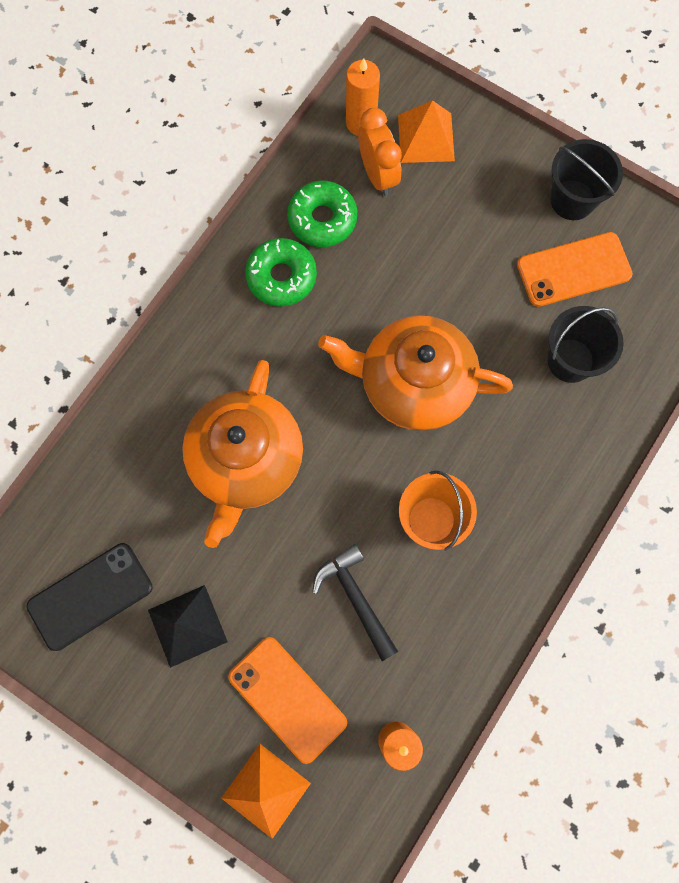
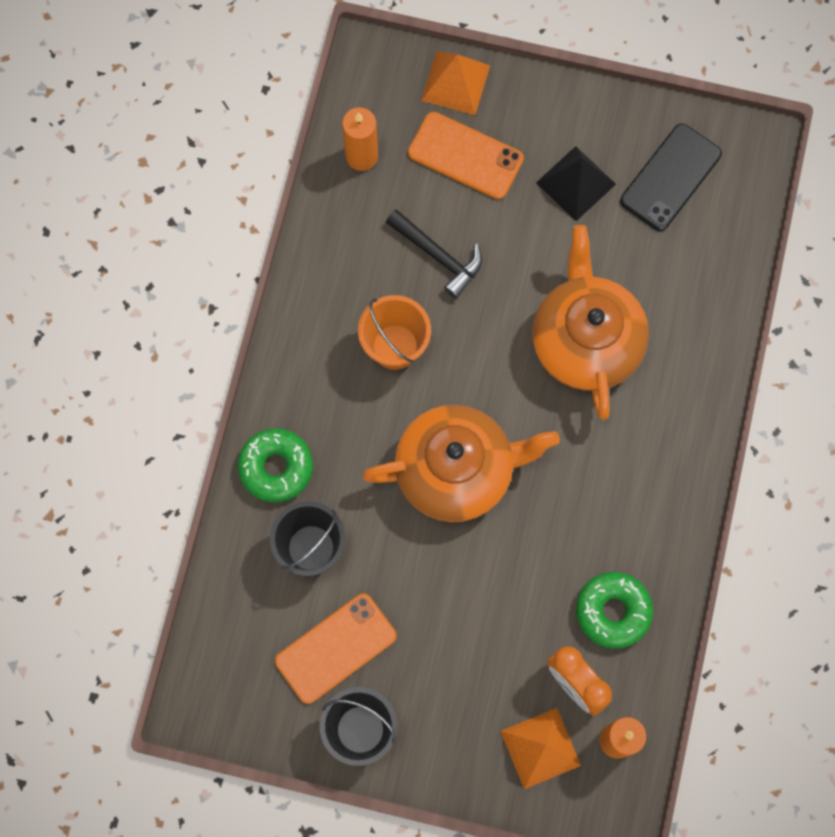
camera: 160 degrees right, 0 degrees up
green donut [245,238,317,307] -> green donut moved to [238,428,313,502]

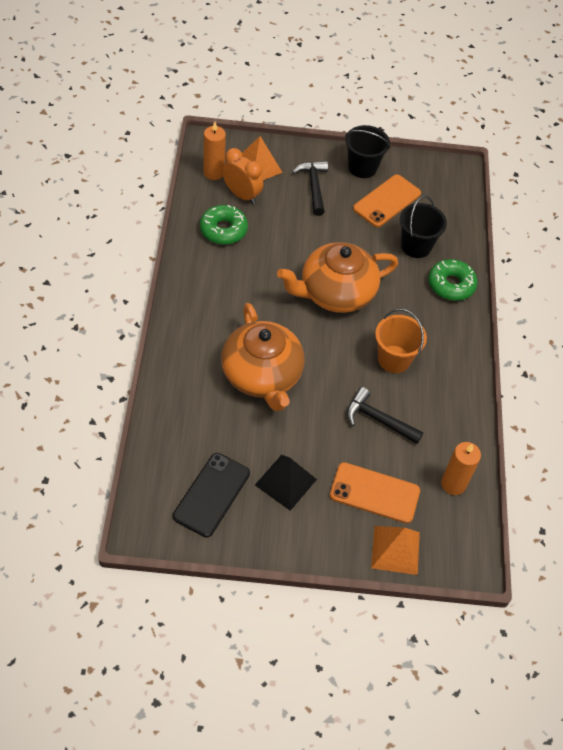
camera: 165 degrees right, 20 degrees down
none -> black hammer [293,161,328,216]

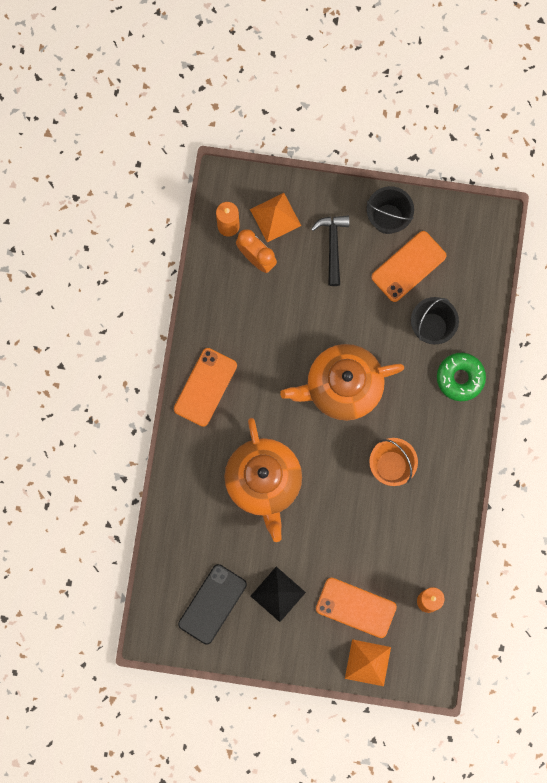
camera: 10 degrees right, 25 degrees up
green donut [200,205,248,245] -> none
black hammer [347,387,423,444] -> none
none -> orange phone [174,348,237,427]

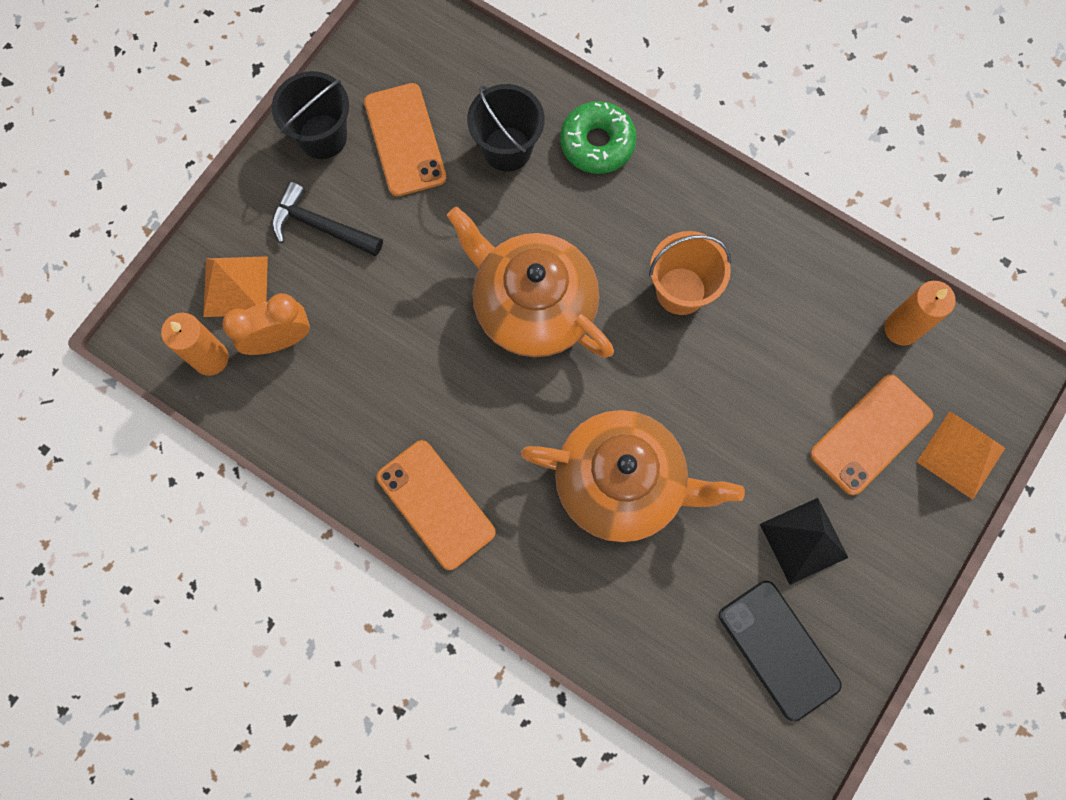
camera: 65 degrees left, 5 degrees down
orange teapot [280,344,404,420] -> orange teapot turned 120 degrees clockwise [447,206,614,358]

